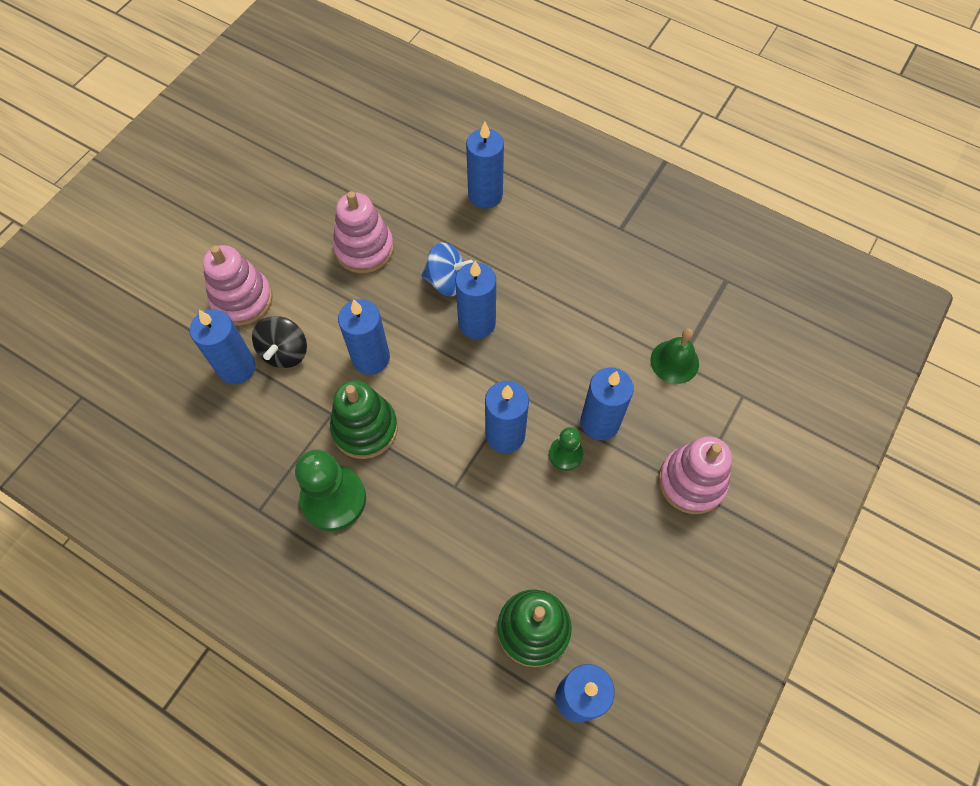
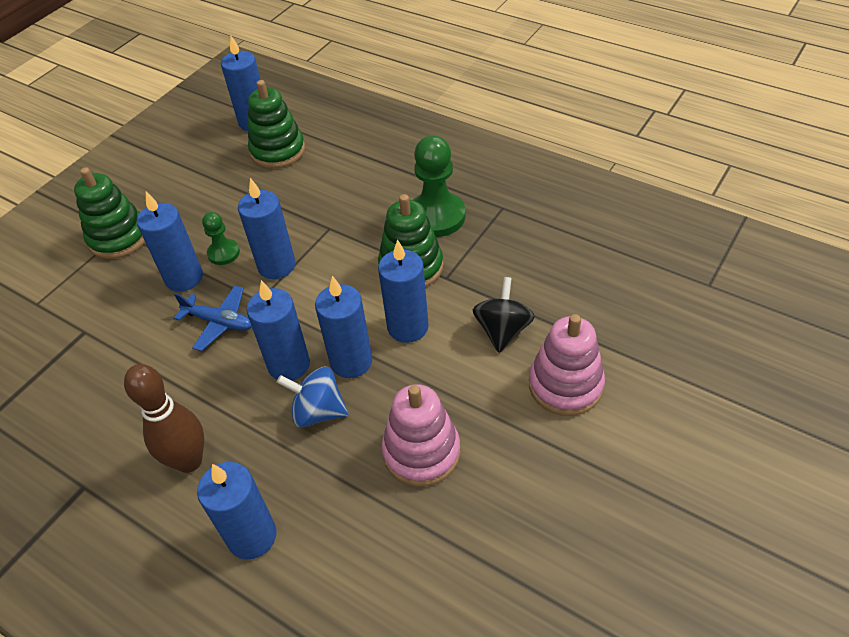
camera: 175 degrees left, 15 degrees down
blue candle [190,309,256,384] -> blue candle moved to [315,276,372,378]
green bell [651,328,699,384] -> none
pink stacking toy [658,437,732,514] -> green stacking toy [74,167,145,259]
none -> brown bowling pin [124,364,204,473]
none -> blue plane [174,285,252,351]

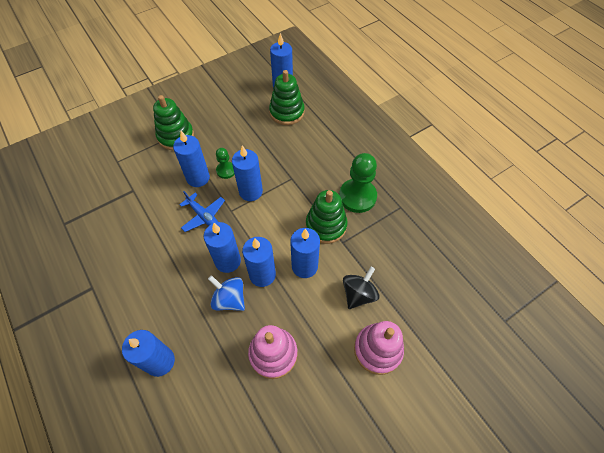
camera: 20 degrees right, 10 degrees up
brown bowling pin [124,364,204,473] -> none

